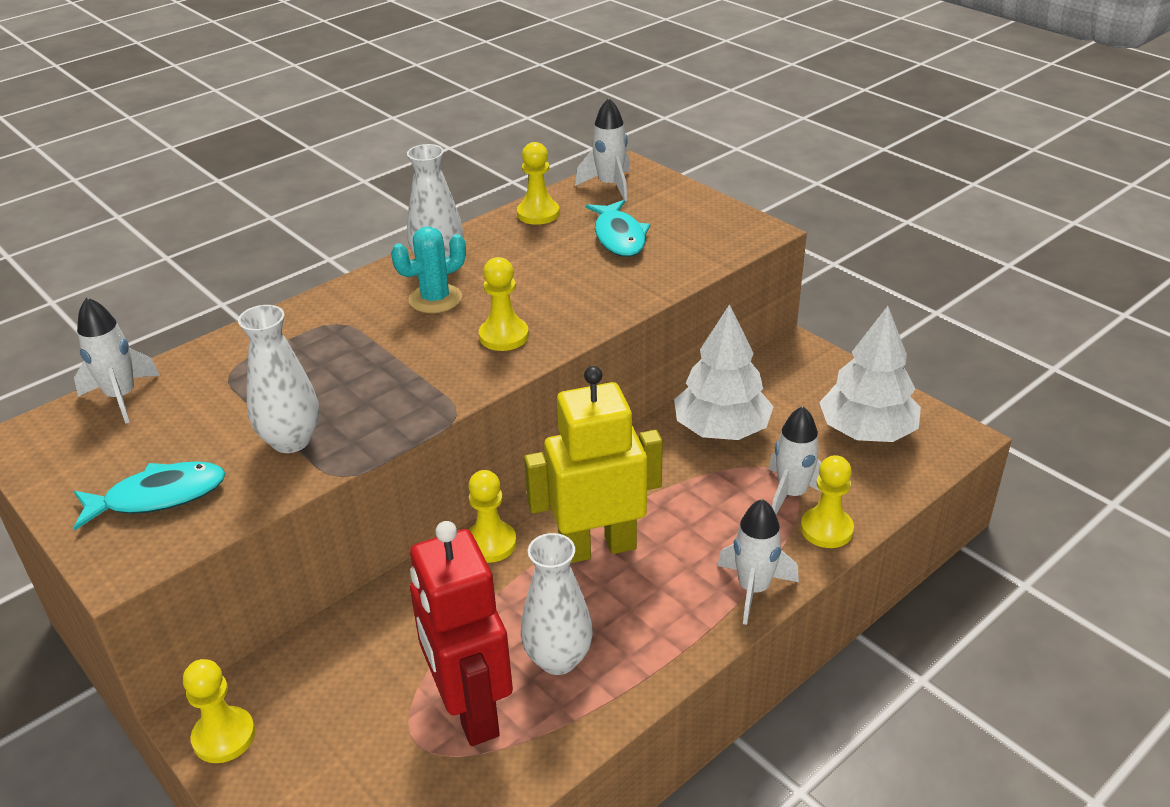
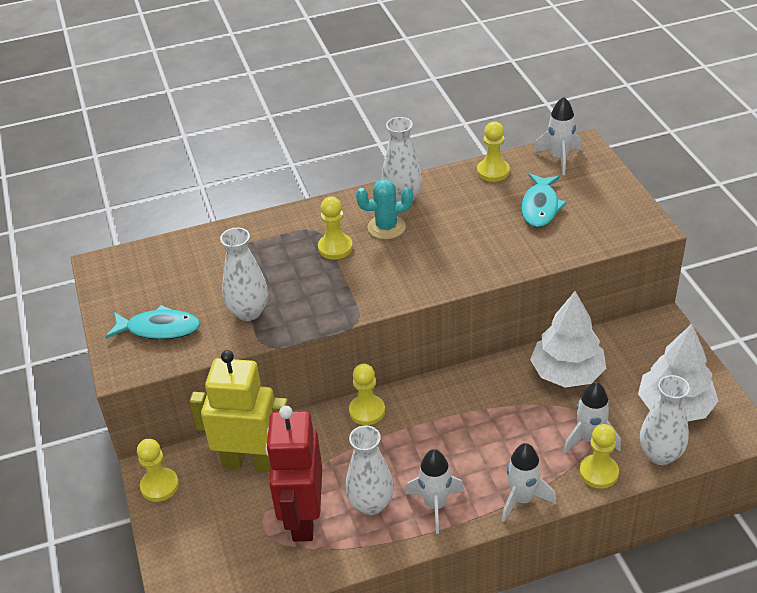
camera: 25 degrees right, 5 degrees up
white rocket [74,297,160,424] -> white rocket moved to [405,449,464,534]
yellow pawn [479,257,529,351] -> yellow pawn moved to [318,197,353,259]
yellow robot [524,366,663,563] -> yellow robot moved to [189,350,289,472]
none -> white vase [640,375,690,465]

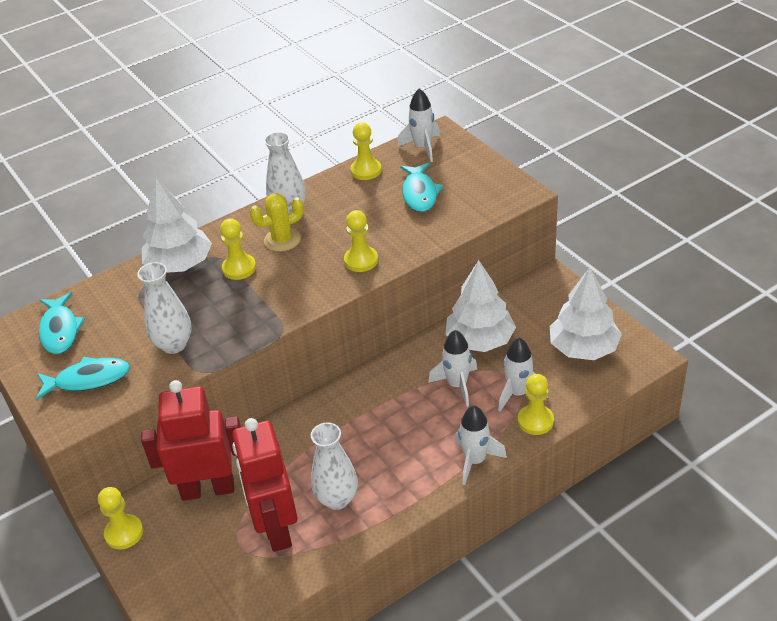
camera: 15 degrees left, 0 degrees up
yellow robot [189,350,289,472] -> red robot [141,380,241,501]
yellow pawn [349,364,385,425] -> yellow pawn moved to [344,210,378,272]
turquoise cactus [356,179,413,240] -> yellow cactus [250,193,304,252]
white rocket [405,449,464,534] -> white rocket moved to [428,330,477,407]
white vase [640,375,690,465] -> none
none -> turquoise fish [39,292,85,354]
none -> white tree [142,178,212,273]

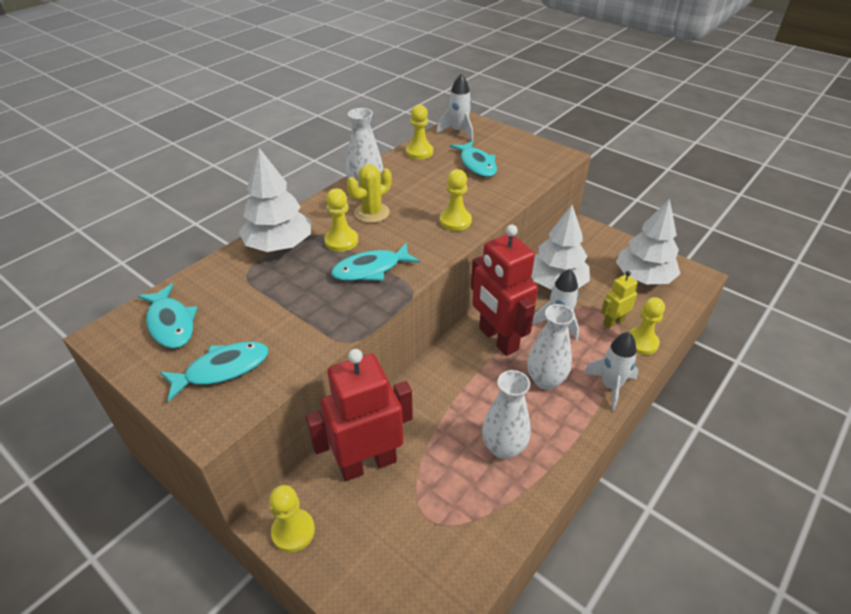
camera: 20 degrees left, 0 degrees up
white vase [137,262,192,354] -> white vase moved to [527,304,575,390]
red robot [232,418,297,552] -> red robot moved to [471,225,538,356]
white rocket [498,338,548,411] -> yellow robot [601,271,637,328]
none -> turquoise fish [331,243,420,281]

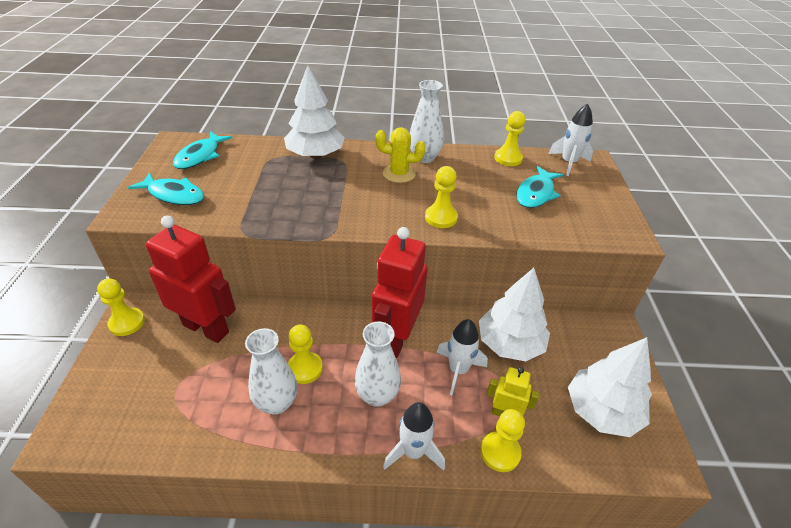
camera: 50 degrees right, 0 degrees up
yellow pawn [324,188,358,252] -> yellow pawn moved to [288,325,323,384]
turquoise fish [331,243,420,281] -> none

